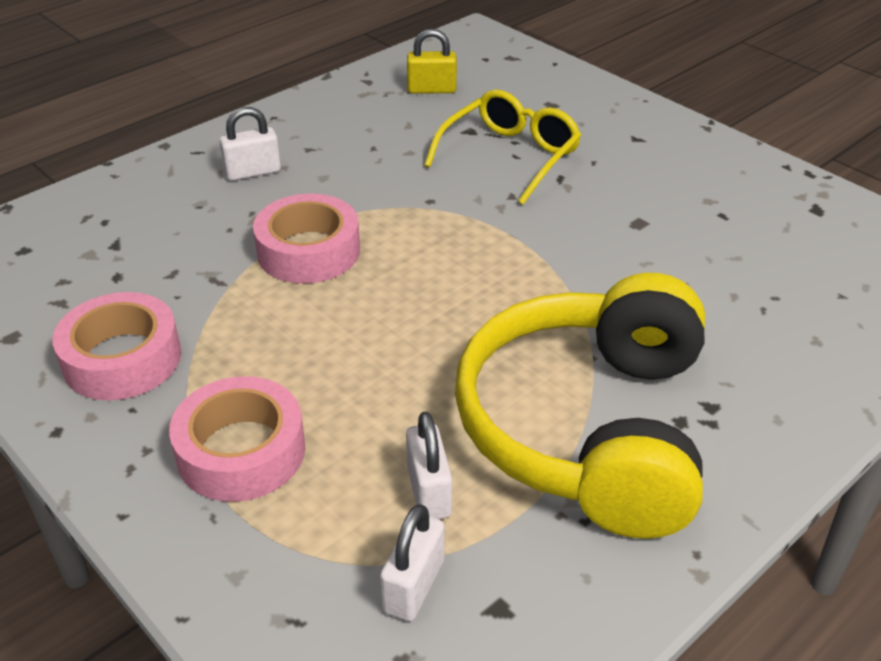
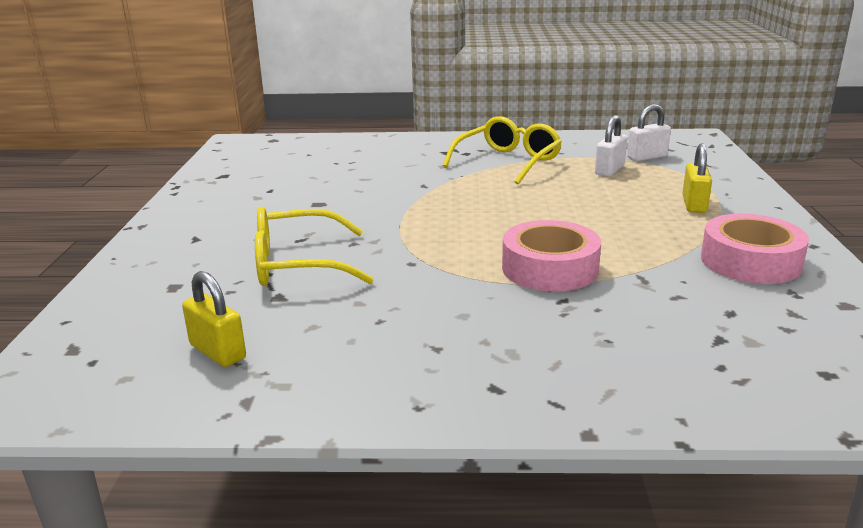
camera: 135 degrees left, 15 degrees down
pink tape [169,376,305,502] -> yellow padlock [682,143,712,213]
white padlock [219,107,281,181] -> none
yellow headphones [455,273,705,539] -> yellow glasses [443,116,562,185]

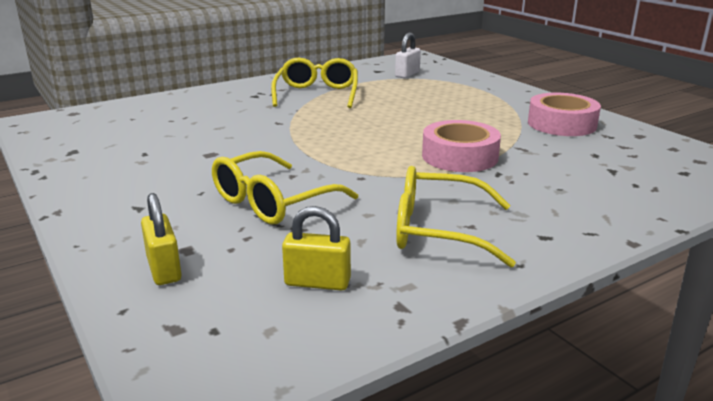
camera: 35 degrees left, 0 degrees up
white padlock [595,115,627,177] -> none
yellow padlock [682,143,712,213] -> yellow padlock moved to [141,193,182,285]
none -> yellow glasses [396,166,516,267]

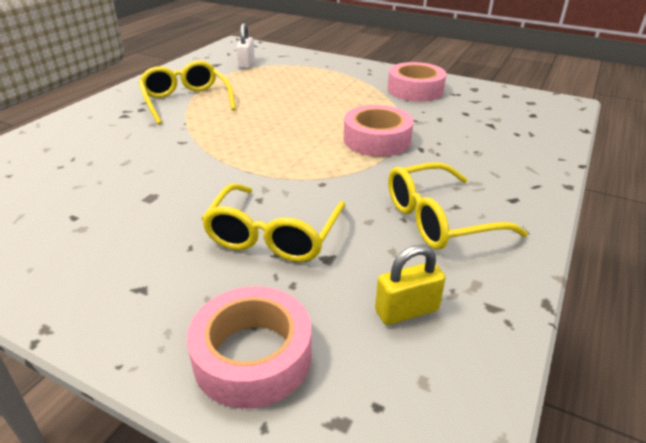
camera: 30 degrees left, 10 degrees up
yellow padlock [141,193,182,285] -> pink tape [187,286,312,409]

